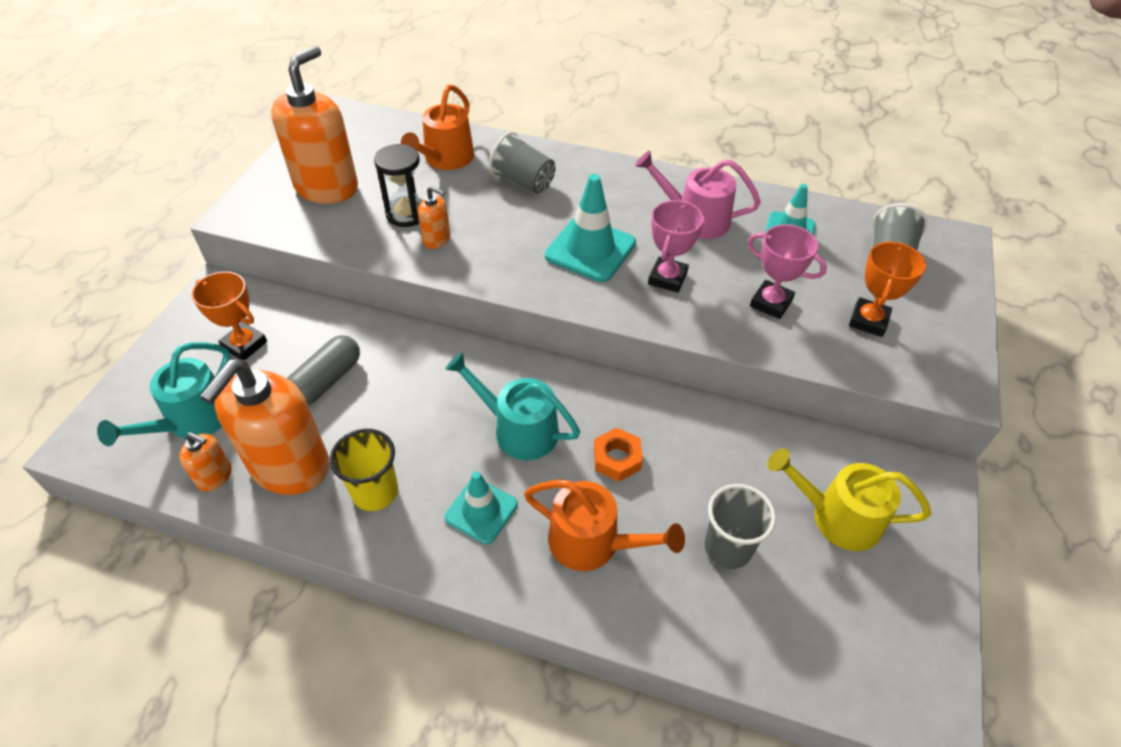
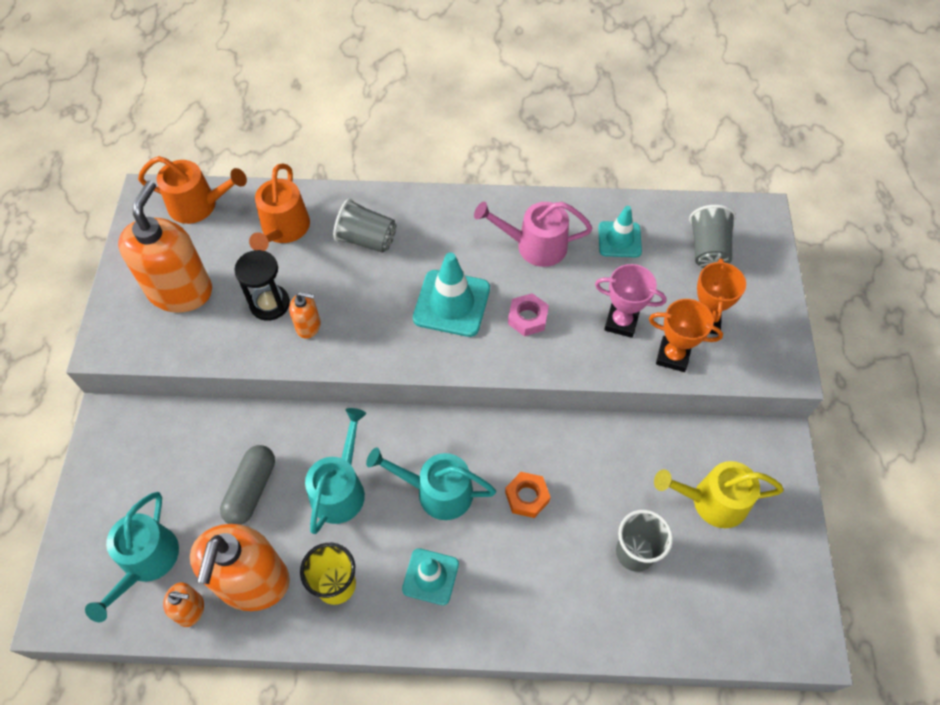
camera: 15 degrees left, 10 degrees up
orange trophy [191,271,267,360] -> orange trophy moved to [649,299,723,372]
orange watering can [524,480,685,571] -> orange watering can moved to [138,156,247,224]
pink trophy [648,200,704,293] -> pink nut [508,293,549,336]
none -> turquoise watering can [305,408,366,534]

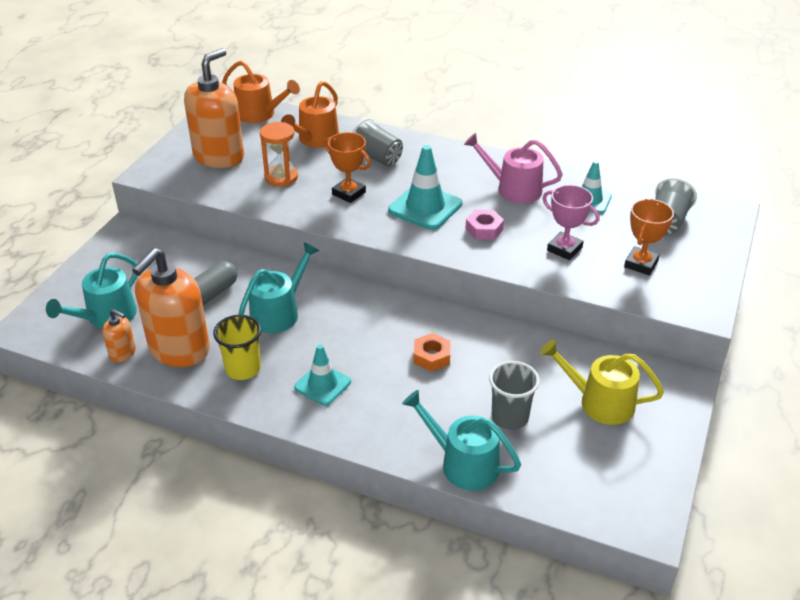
camera: 20 degrees right, 20 degrees down
black hourglass [234,250,290,321] -> orange hourglass [260,122,298,187]
orange soap dispenser [289,292,321,339] -> none
turquoise watering can [366,447,496,520] -> turquoise watering can moved to [402,390,521,490]
orange trophy [649,299,723,372] -> orange trophy moved to [324,132,371,203]

